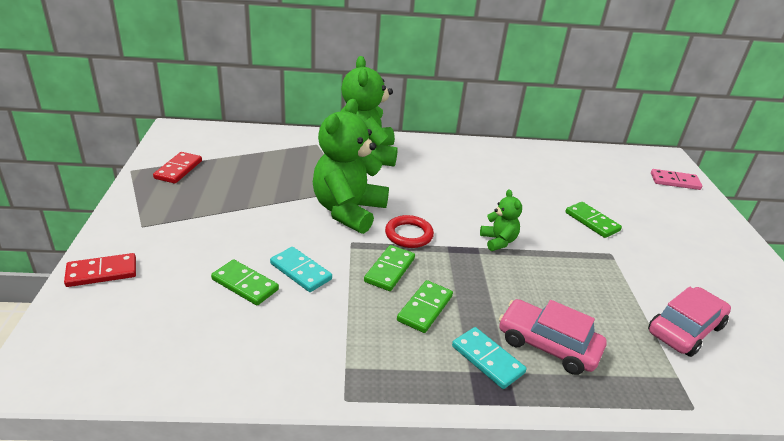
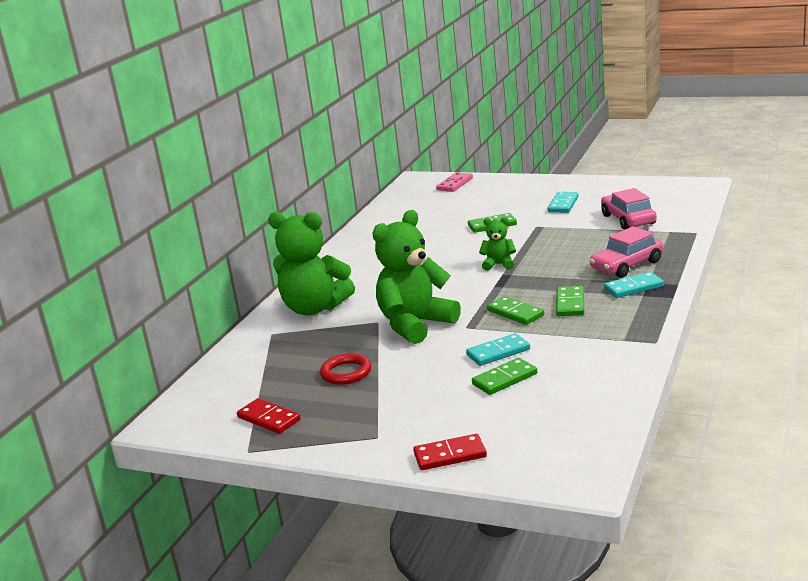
camera: 60 degrees left, 10 degrees down
red domino [64,253,136,287] -> red domino turned 75 degrees clockwise [413,434,487,470]
green teddy bear [313,99,389,234] -> green teddy bear turned 90 degrees clockwise [372,210,461,344]
red ring [385,215,434,248] -> red ring moved to [320,353,371,385]
green domino [397,280,453,333] -> green domino turned 45 degrees clockwise [556,286,584,316]
none -> turquoise domino [548,192,579,213]

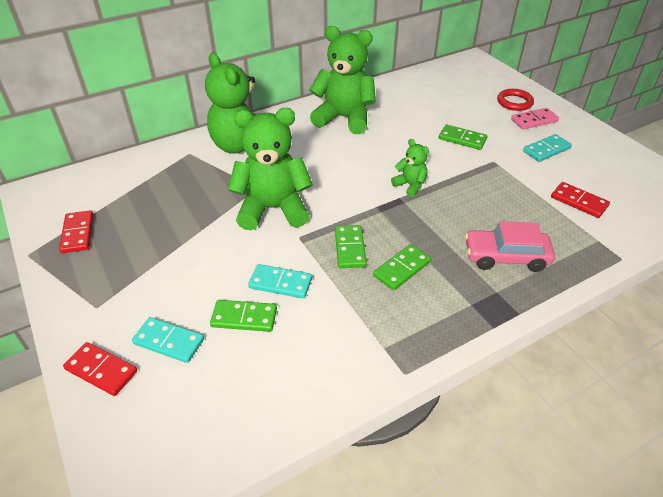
camera: 35 degrees right, 20 degrees up
red ring [320,353,371,385] -> red ring moved to [497,89,534,111]
pink domino [436,172,473,192] -> pink domino moved to [511,108,559,129]
pink car [601,188,657,230] -> red domino [551,182,610,218]
turquoise domino [604,272,664,298] -> turquoise domino moved to [132,317,204,363]
none -> green teddy bear [309,26,376,134]

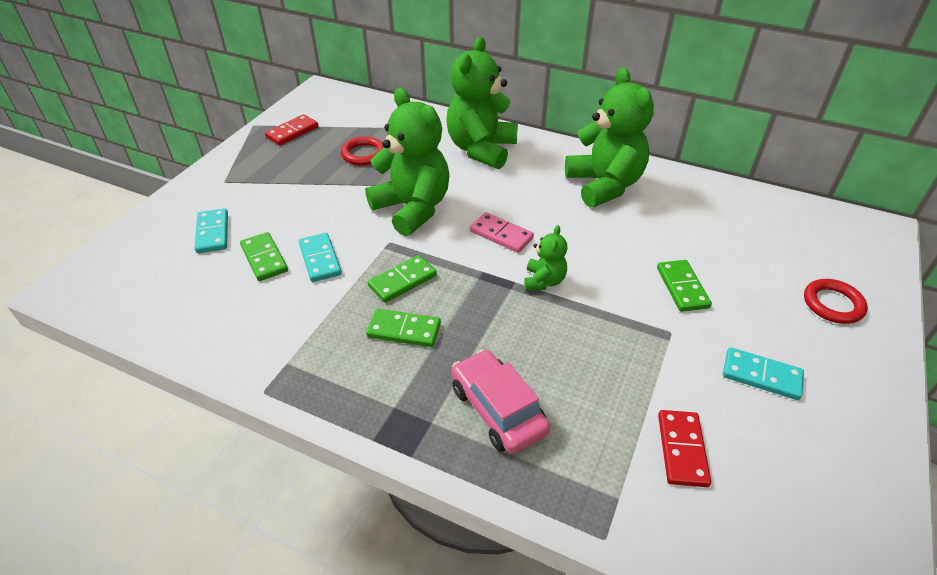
camera: 55 degrees right, 0 degrees up
red domino [63,342,137,396] -> none
pink domino [511,108,559,129] -> pink domino moved to [470,212,534,253]
none -> red ring [341,136,383,166]

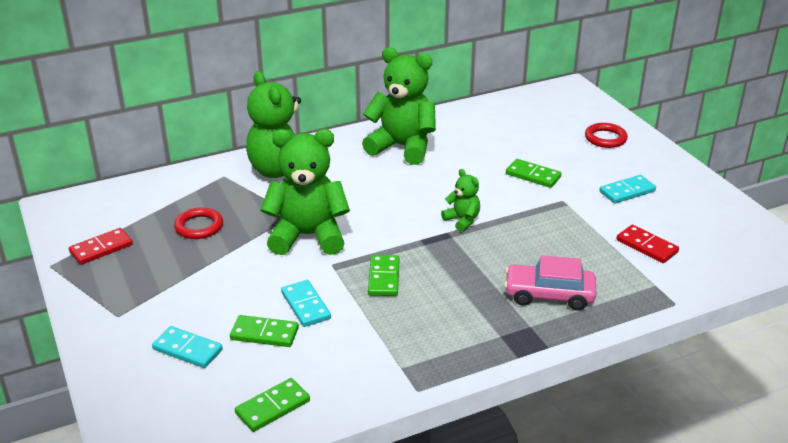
camera: 50 degrees left, 10 degrees down
red domino [265,114,319,146] -> red domino turned 60 degrees clockwise [69,228,133,265]
turquoise domino [299,233,342,282] -> turquoise domino turned 45 degrees clockwise [281,280,331,327]
green domino [366,309,441,347] -> green domino moved to [235,378,310,432]
pink domino [470,212,534,253] -> none

